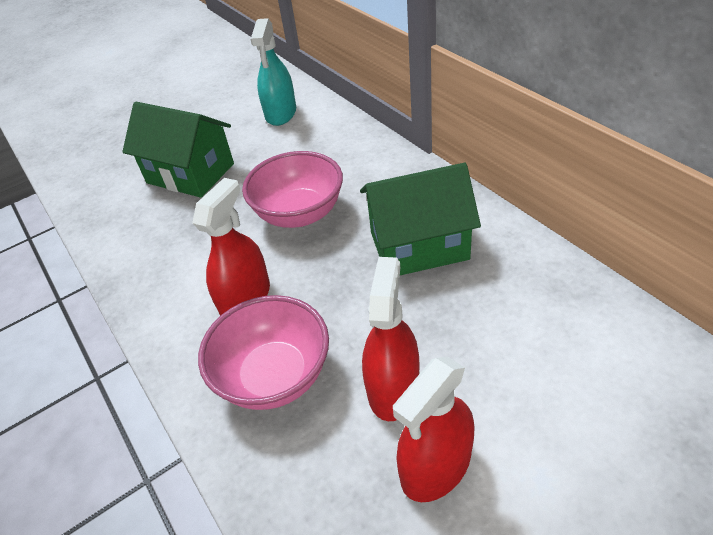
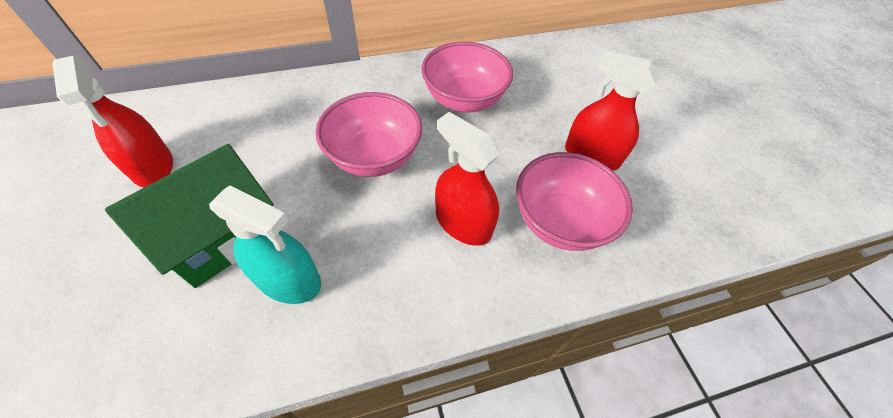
camera: 80 degrees left, 10 degrees up
turquoise spray bottle [250,18,296,126] -> turquoise spray bottle moved to [209,185,321,304]
green house [360,163,481,275] -> pink bowl [421,41,513,112]
red spray bottle [393,356,474,502] -> red spray bottle moved to [53,56,173,187]

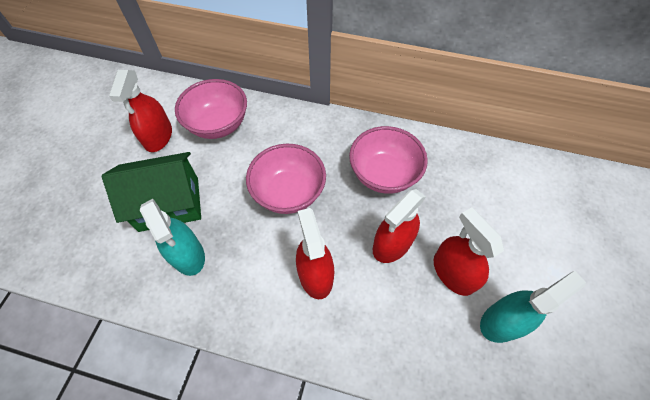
camera: 35 degrees right, 5 degrees up
pink bowl [516,152,633,251] -> pink bowl moved to [175,79,247,139]
none -> red spray bottle [373,189,426,263]
none -> turquoise spray bottle [480,271,586,343]

